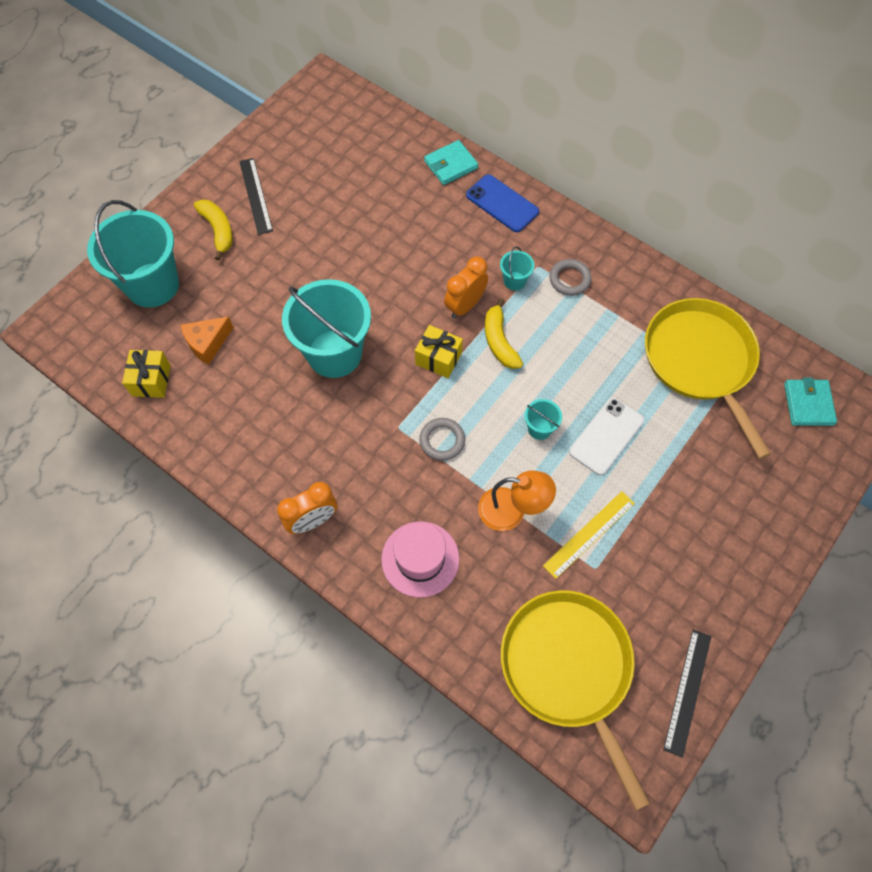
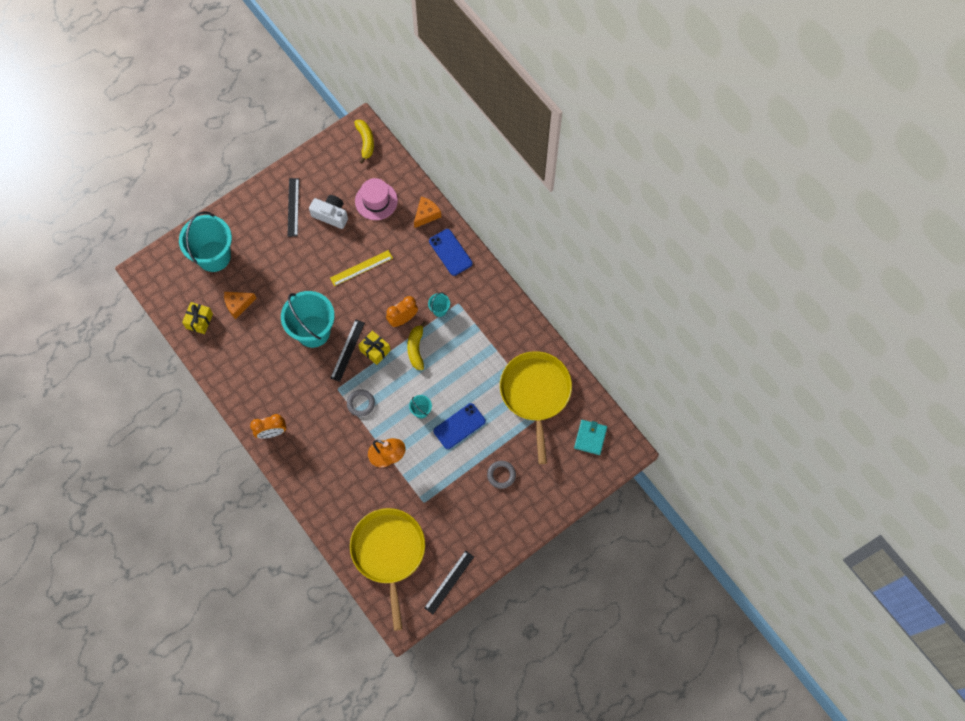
camera: 15 degrees right, 5 degrees up
yellow banana [194,199,233,260] -> yellow banana moved to [354,120,374,163]
pink hat [381,521,459,598] -> pink hat moved to [355,178,398,220]
turquoise wallet [424,140,478,185] -> orange cheese [414,197,441,228]
yellow ruler [543,491,635,579] -> yellow ruler moved to [330,250,393,286]
grey ring [549,259,592,296] -> grey ring moved to [487,461,516,489]
white phone [569,398,644,475] -> blue phone [433,403,486,449]
none -> white camera [309,195,348,229]
none -> black ruler [330,319,365,382]

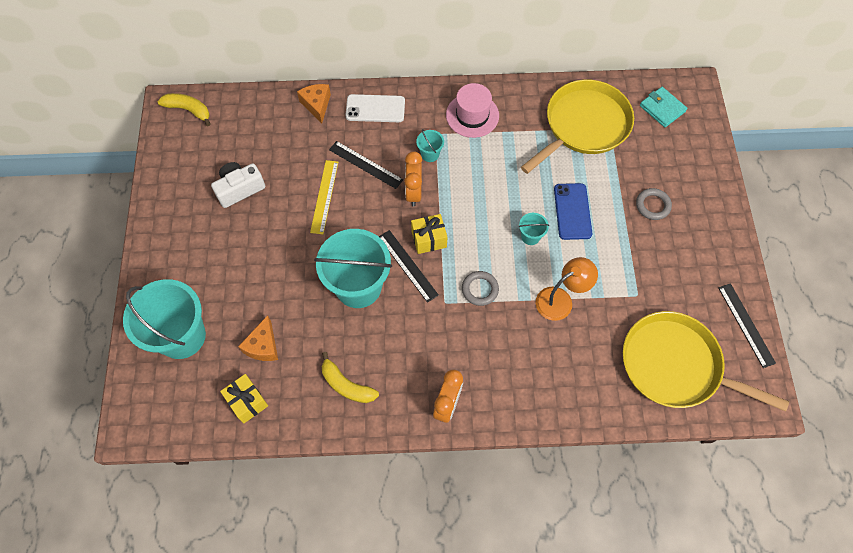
camera: 55 degrees left, 5 degrees down
black ruler [288,178,299,237] -> black ruler moved to [329,141,403,189]
pink hat [355,178,398,220] -> pink hat moved to [446,83,499,138]
yellow banana [407,321,427,370] -> yellow banana moved to [322,352,379,403]
blue phone [429,229,472,276] -> white phone [345,94,405,122]
yellow pan [500,351,572,464] -> yellow pan turned 105 degrees clockwise [521,79,634,174]

